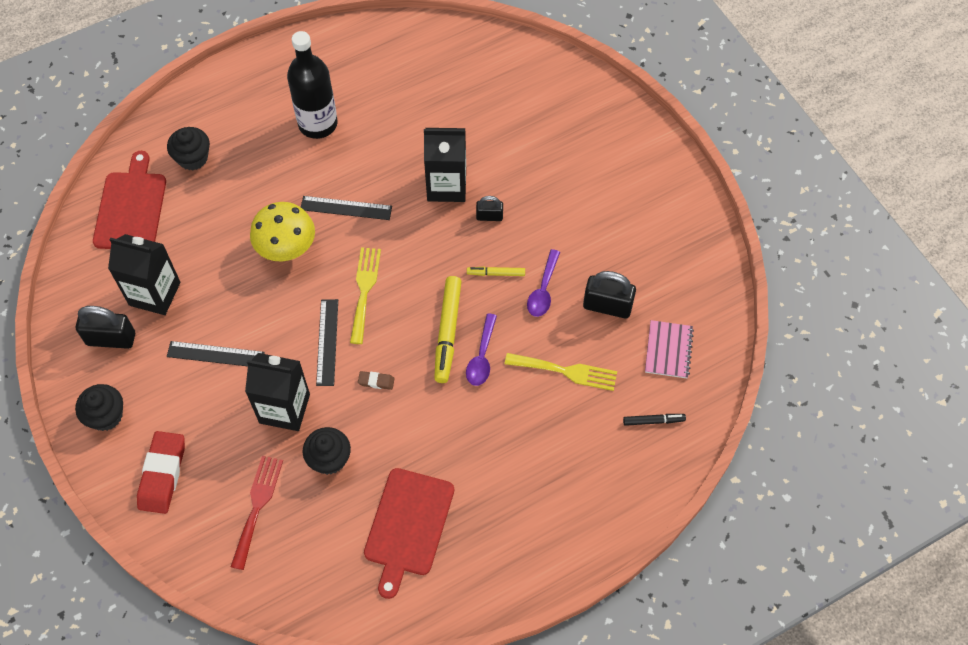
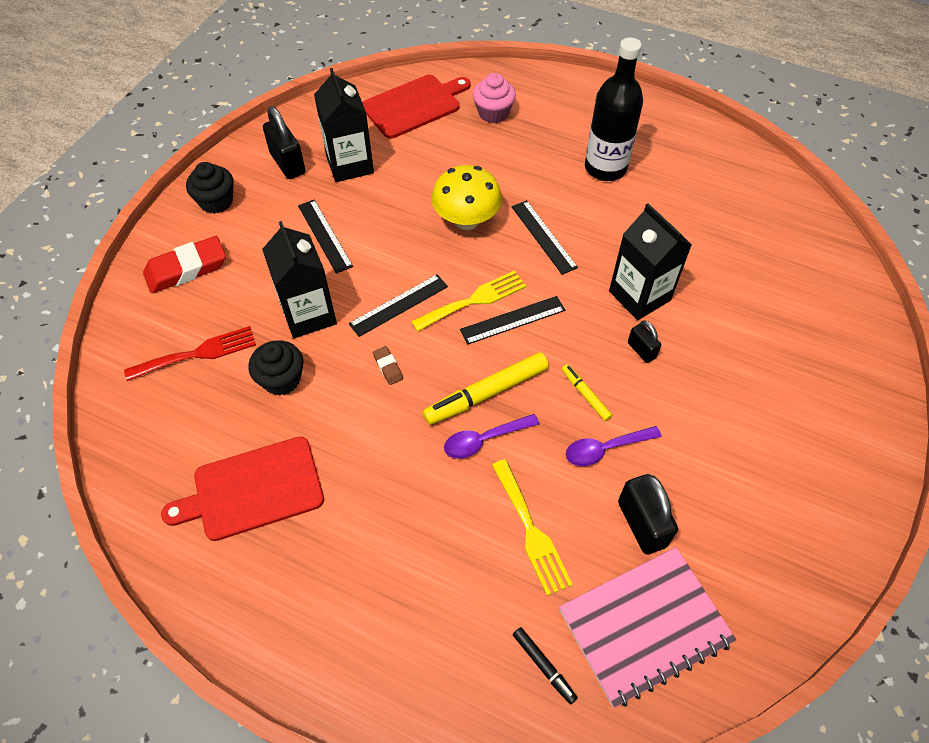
camera: 55 degrees right, 5 degrees down
black cupcake [167,127,210,170] -> pink cupcake [473,73,516,123]
pink notebook [645,320,694,378] -> pink notebook [559,547,737,708], size x1.76
none -> black ruler [460,296,565,345]

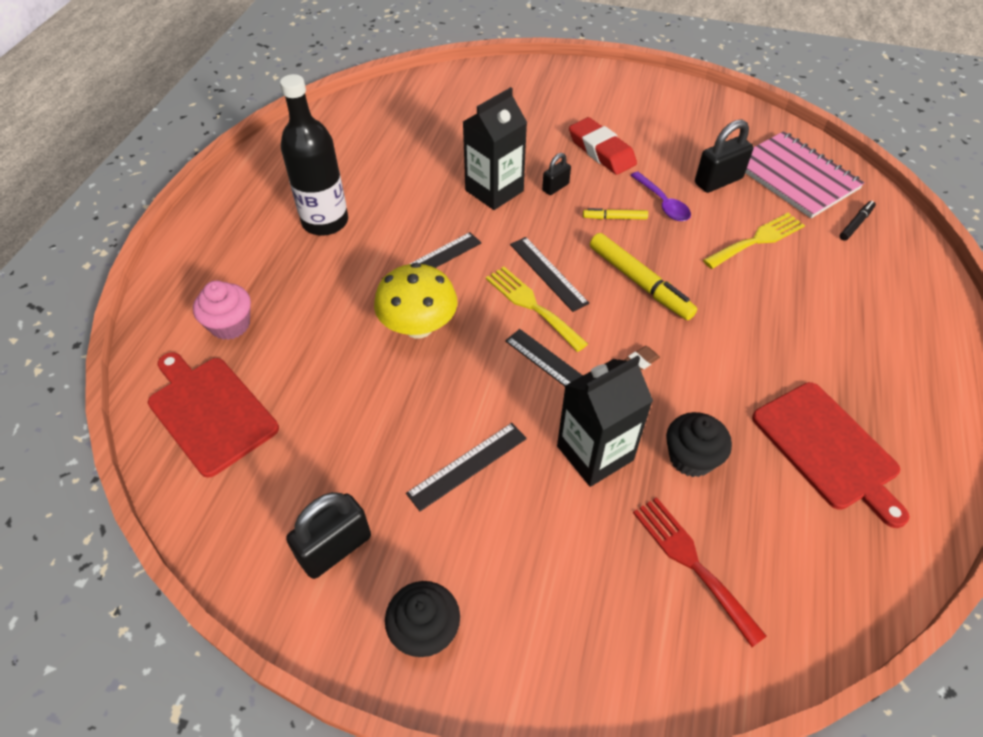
camera: 100 degrees left, 5 degrees down
red eraser [143,236,226,293] -> red eraser moved to [569,117,637,175]
black carton [314,68,374,182] -> none
purple spoon [444,414,539,459] -> none
yellow marker [562,364,612,421] -> yellow marker turned 45 degrees clockwise [583,208,648,220]

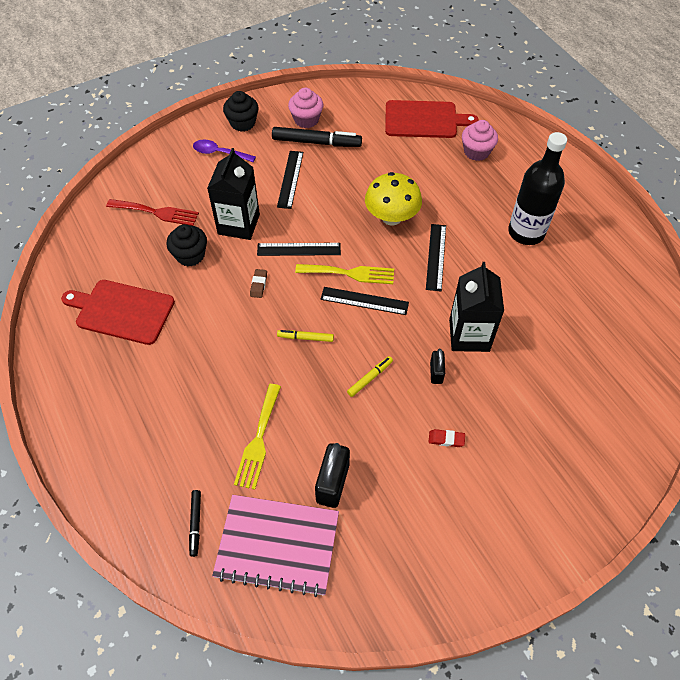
camera: 135 degrees right, 5 degrees up
black padlock [286,492,371,579] -> pink cupcake [288,88,323,128]
red eraser [569,117,637,175] -> red eraser [429,429,465,447], size x0.46
yellow marker [590,233,697,320] -> yellow marker [277,330,334,342], size x0.52
purple spoon [630,172,691,221] -> purple spoon moved to [193,140,256,162]
none -> black marker [272,127,362,147]

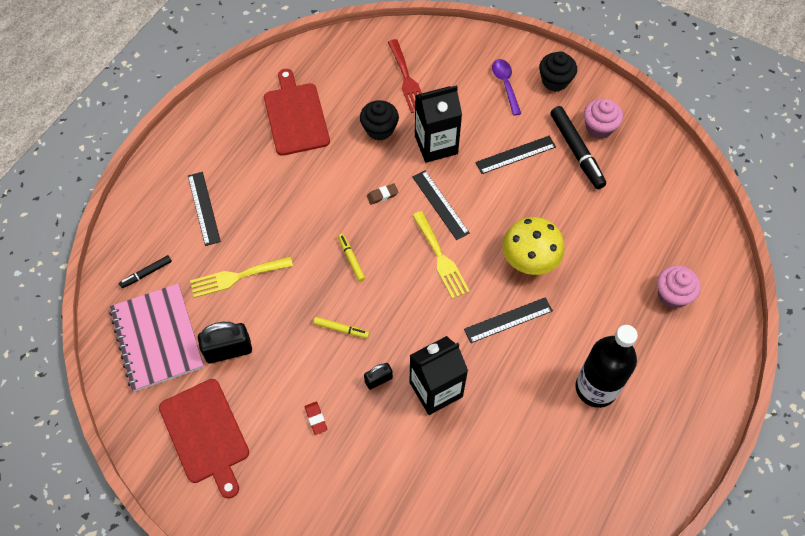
camera: 60 degrees right, 5 degrees up
black ruler [321,287,409,315] -> black ruler moved to [188,172,221,246]
red cutting board [385,100,479,138] -> red cutting board moved to [159,379,249,499]

